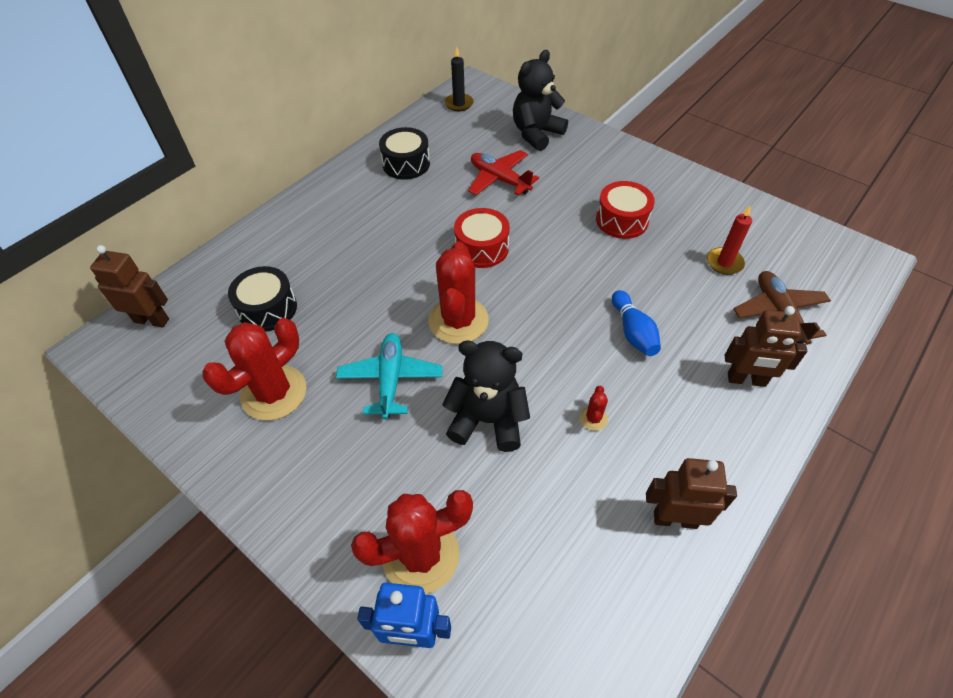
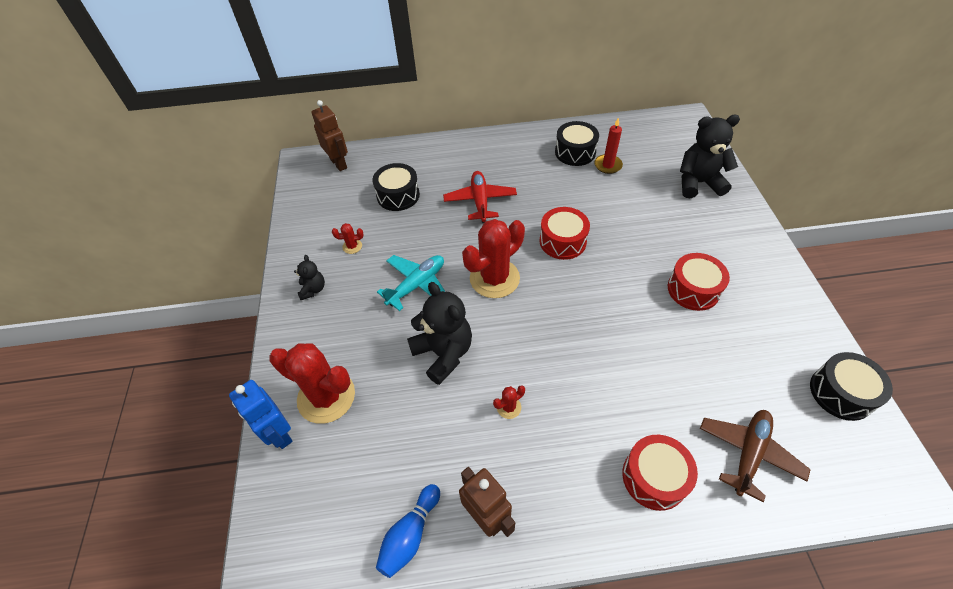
camera: 45 degrees right, 0 degrees up
red cactus [202,318,306,421] -> red cactus [332,223,364,254], size x0.42
black candle [445,47,474,111] -> none
red plane [468,150,539,195] -> red plane moved to [443,171,517,223]
blue bowling pin [612,290,661,356] -> blue bowling pin moved to [376,484,440,578]
red candle [707,205,752,275] -> red candle moved to [594,117,623,174]
brown robot [725,306,807,387] -> red drum [622,435,698,511]
none -> black teddy bear [294,255,325,300]
none -> black drum [810,352,893,421]

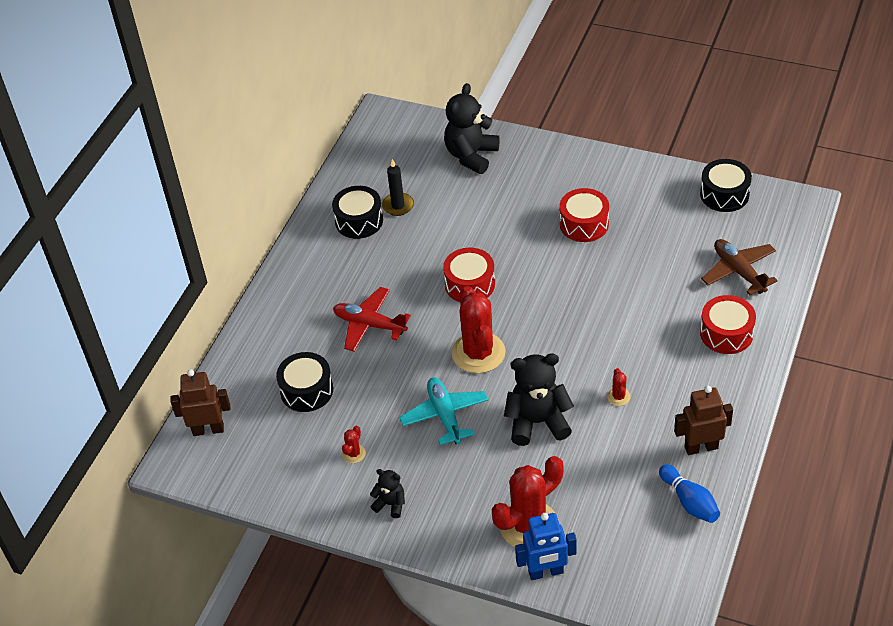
camera: 60 degrees left, 5 degrees down
red candle [594,117,623,174] -> black candle [382,159,414,216]

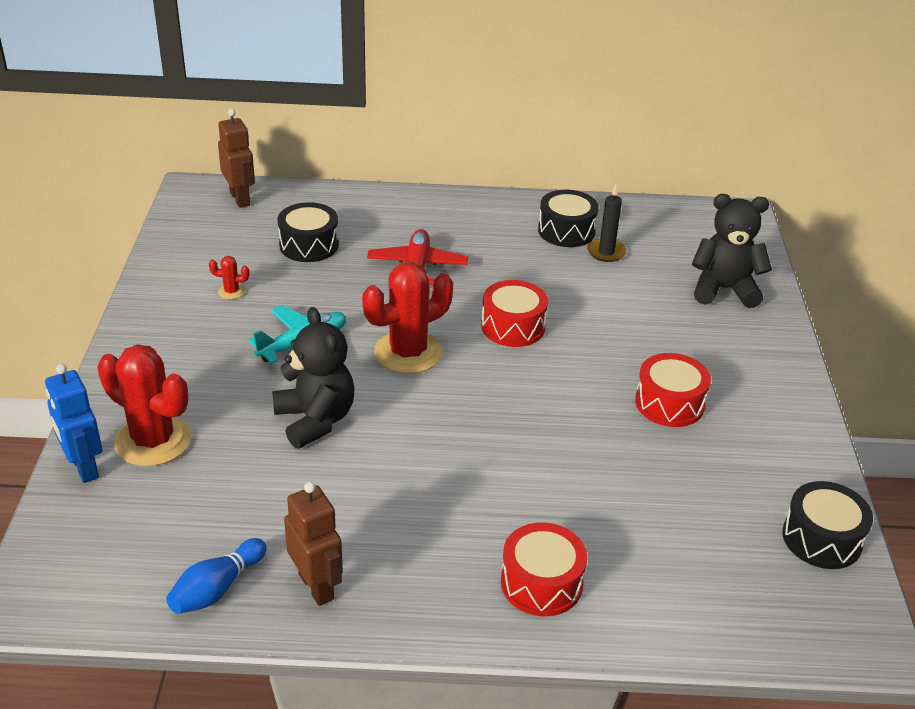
camera: 65 degrees right, 10 degrees down
black teddy bear [370,469,405,518] -> none
red cactus [607,368,631,406] -> none
brown plane [701,239,778,295] -> none

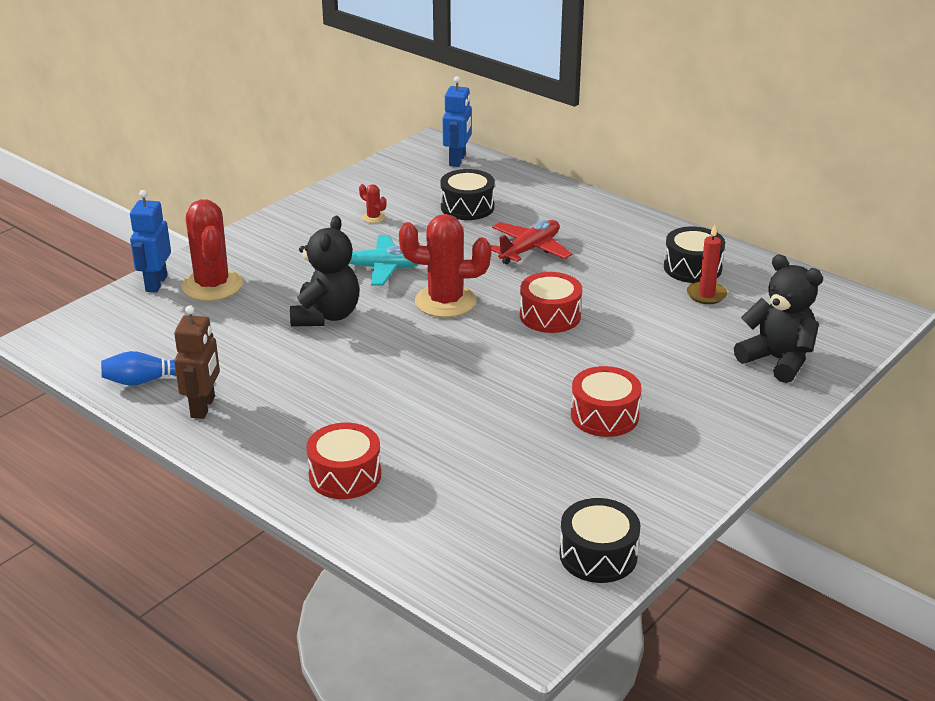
camera: 40 degrees right, 5 degrees down
brown robot [218,109,255,208] -> blue robot [443,76,472,167]
black candle [587,184,627,262] -> red candle [687,224,727,304]

